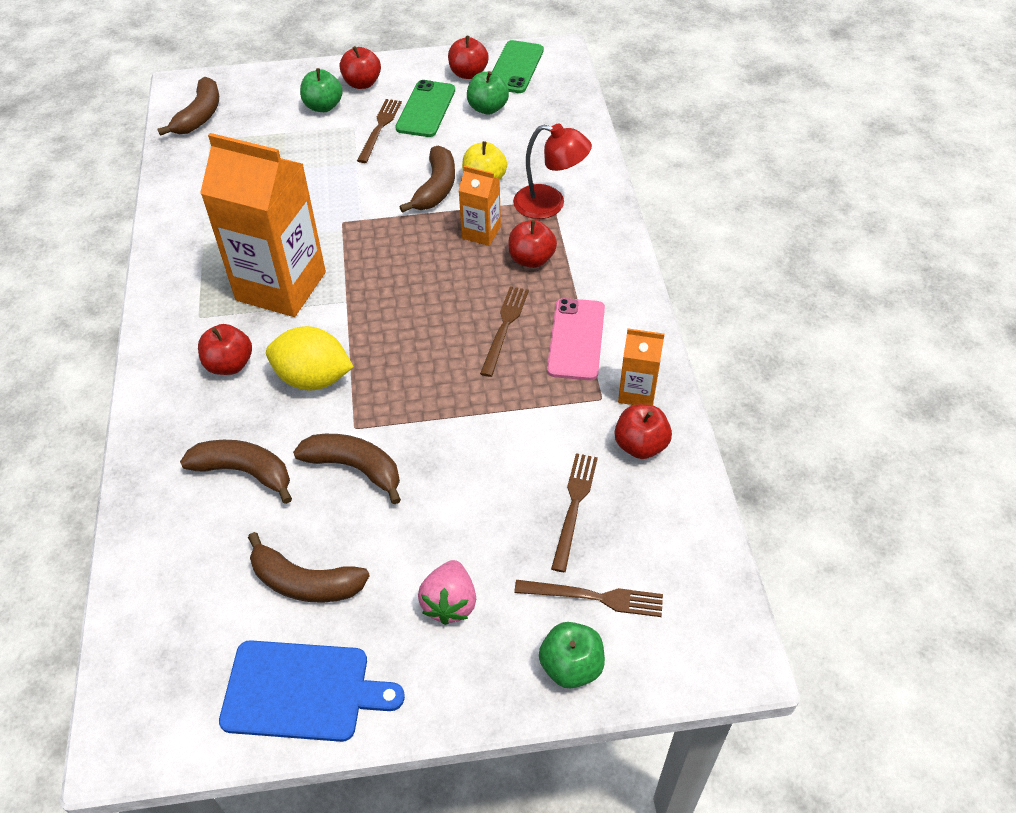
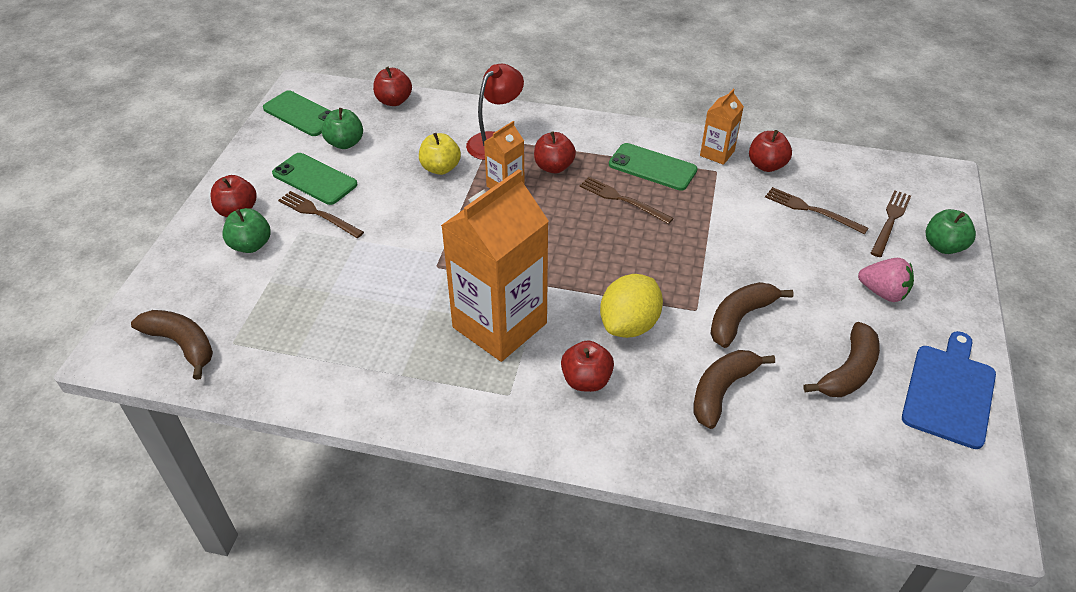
camera: 70 degrees left, 5 degrees down
brown banana [399,146,455,213] -> none
red apple [448,36,489,79] -> red apple moved to [373,67,412,106]
pink phone [547,298,605,381] -> green phone [609,143,698,191]

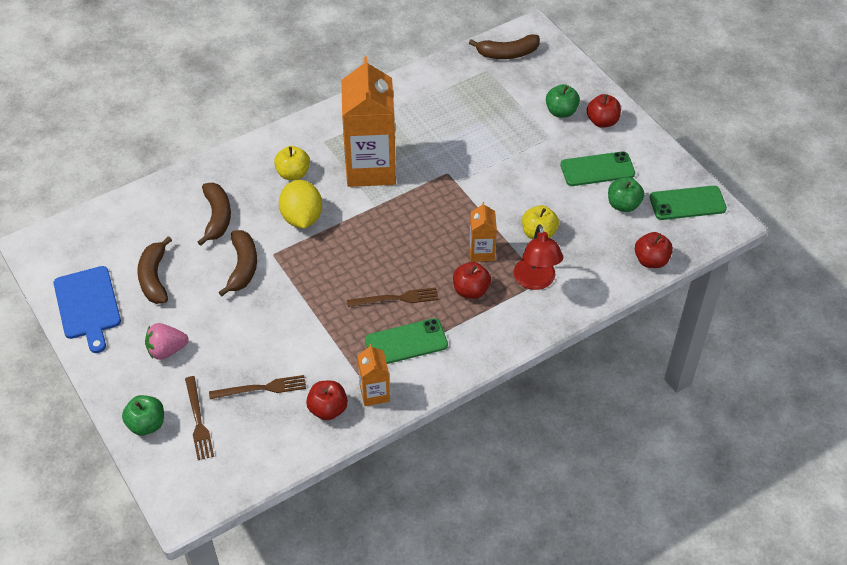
camera: 135 degrees right, 5 degrees up
brown fork [278,191,364,238] -> none
red apple [561,340,614,392] -> yellow apple [274,146,310,180]

